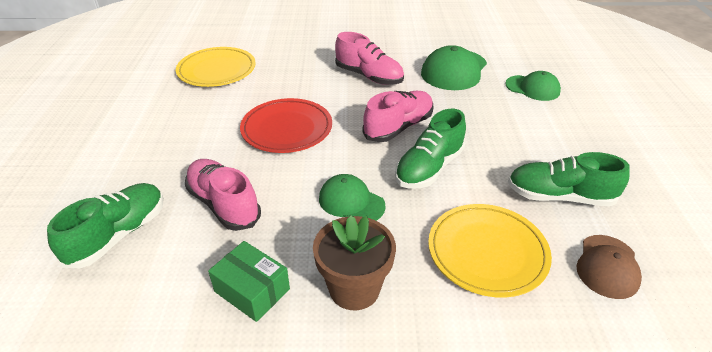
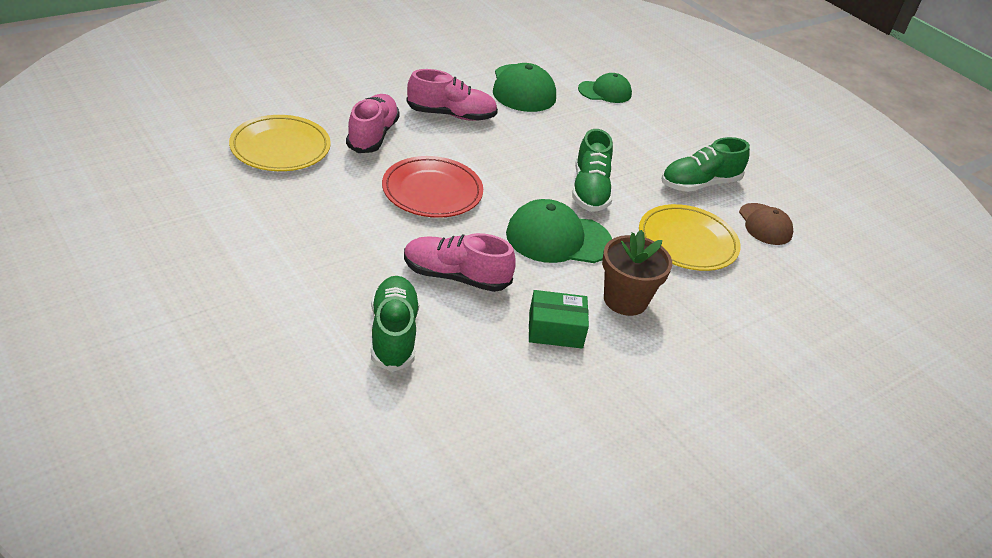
camera: 40 degrees left, 0 degrees up
green cap [319,174,386,221] -> green cap [506,199,612,263], size x1.56
pink shoe [362,91,433,142] -> pink shoe moved to [346,94,400,153]

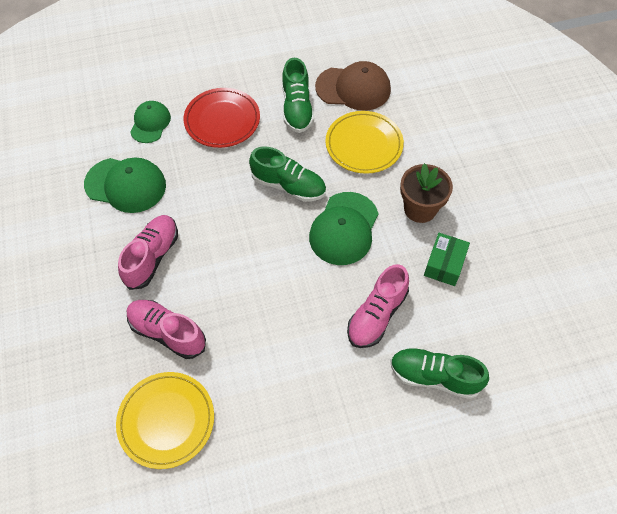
camera: 65 degrees left, 20 degrees up
red plate [382,156,483,218] -> red plate moved to [184,88,260,148]
brown cap [739,203,793,245] -> brown cap [315,61,391,111], size x1.56

